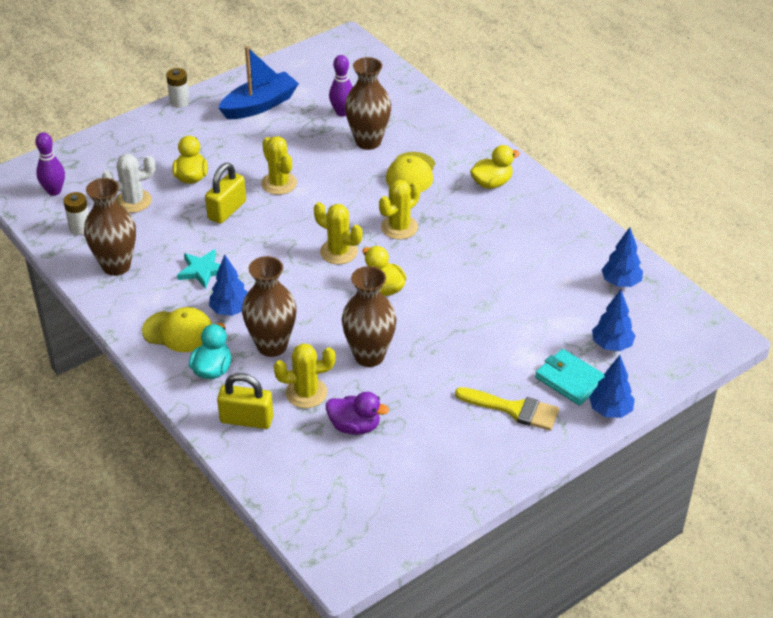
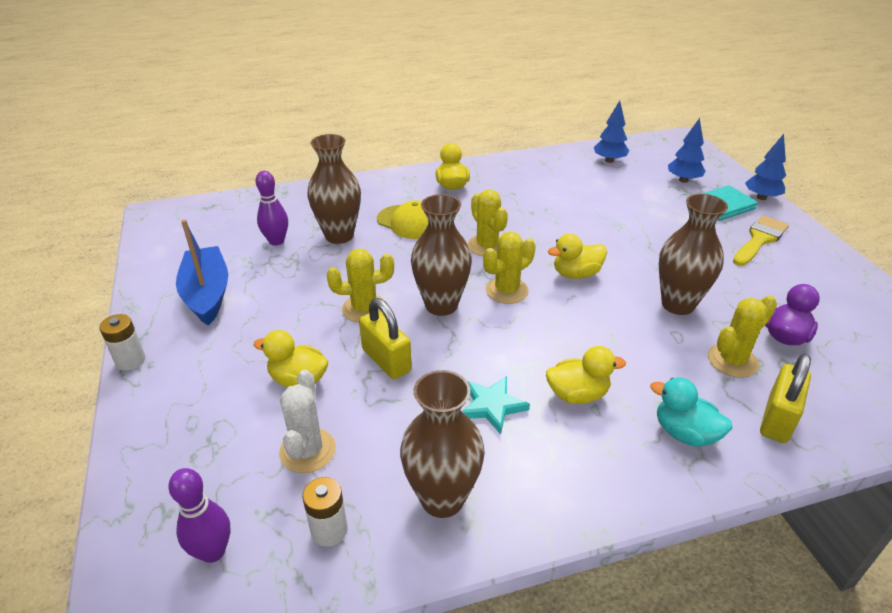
camera: 70 degrees left, 5 degrees down
yellow cap [142,307,212,352] -> none
blue tree [209,255,248,316] -> yellow duck [546,346,626,404]
brown vase [242,256,297,357] -> brown vase moved to [411,194,472,316]
yellow cactus [274,343,336,408] -> yellow cactus turned 45 degrees clockwise [708,295,777,378]

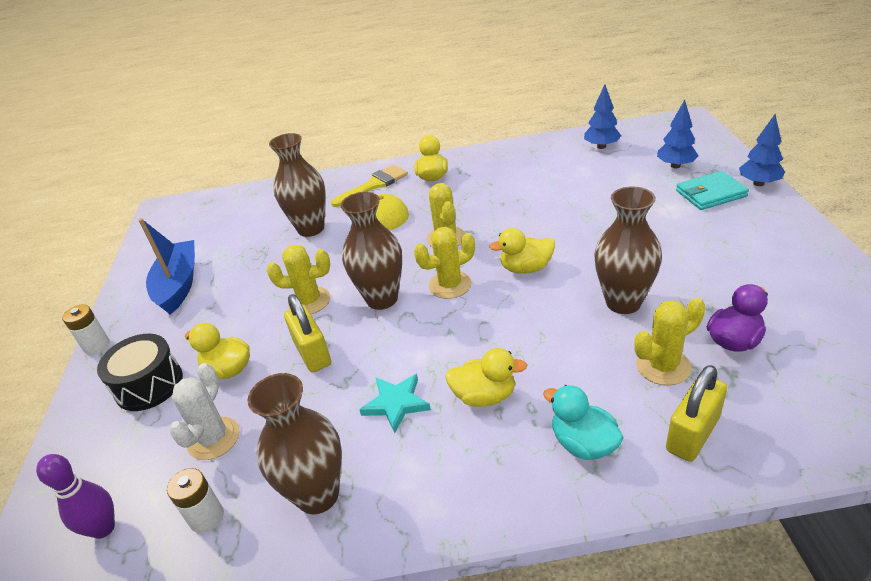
camera: 15 degrees right, 0 degrees up
purple bowling pin [256,171,288,246] -> none
yellow brush [733,216,789,266] -> yellow brush moved to [331,165,408,207]
none -> black drum [97,334,183,411]

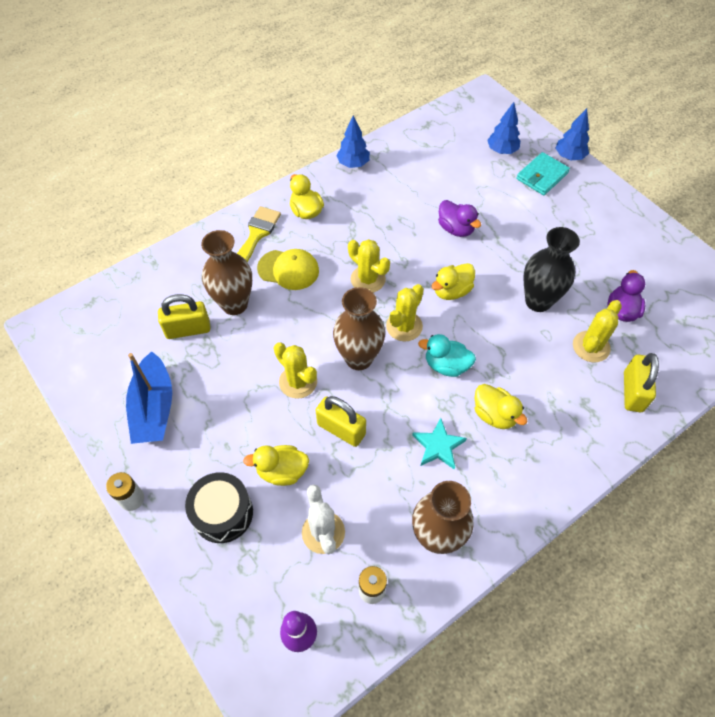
camera: 35 degrees left, 20 degrees up
blue boat [139,218,195,314] -> blue boat turned 150 degrees counterclockwise [126,351,172,444]
yellow cactus [267,245,330,314] -> yellow cactus turned 75 degrees clockwise [273,342,317,399]
yellow duck [445,348,527,407] -> yellow duck turned 75 degrees clockwise [474,384,527,429]
turquoise duck [543,385,624,460] -> turquoise duck moved to [418,334,476,377]
blue tree [584,84,621,149] -> blue tree moved to [336,116,370,168]
brown vase [594,186,662,314] -> black vase [523,227,580,312]
none -> yellow padlock [158,294,210,339]
none -> purple duck [438,200,481,237]

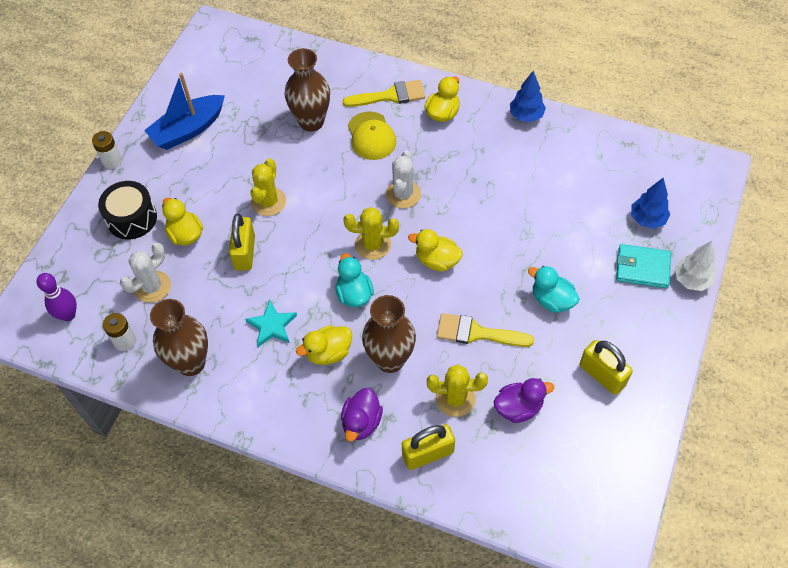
camera: 60 degrees right, 0 degrees up
yellow padlock [158,294,210,339] -> yellow padlock moved to [580,340,633,395]
brown vase [333,287,385,370] -> brown vase moved to [362,295,416,373]
yellow cactus [348,239,390,293] -> white cactus [386,150,421,208]
purple duck [438,200,481,237] -> purple duck moved to [341,388,383,441]
yellow duck [474,384,527,429] -> yellow duck turned 45 degrees clockwise [296,325,352,365]
black vase [523,227,580,312] -> yellow brush [437,313,534,347]
blue tree [555,108,589,160] -> white tree [675,241,716,291]
none -> turquoise duck [528,266,580,313]

